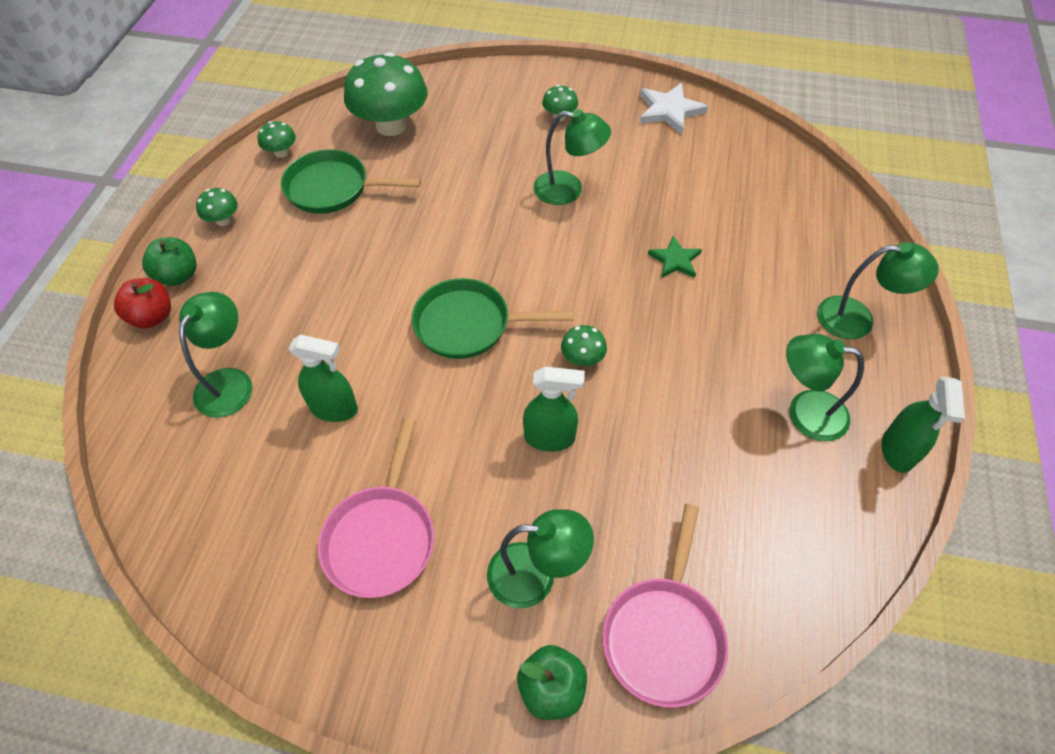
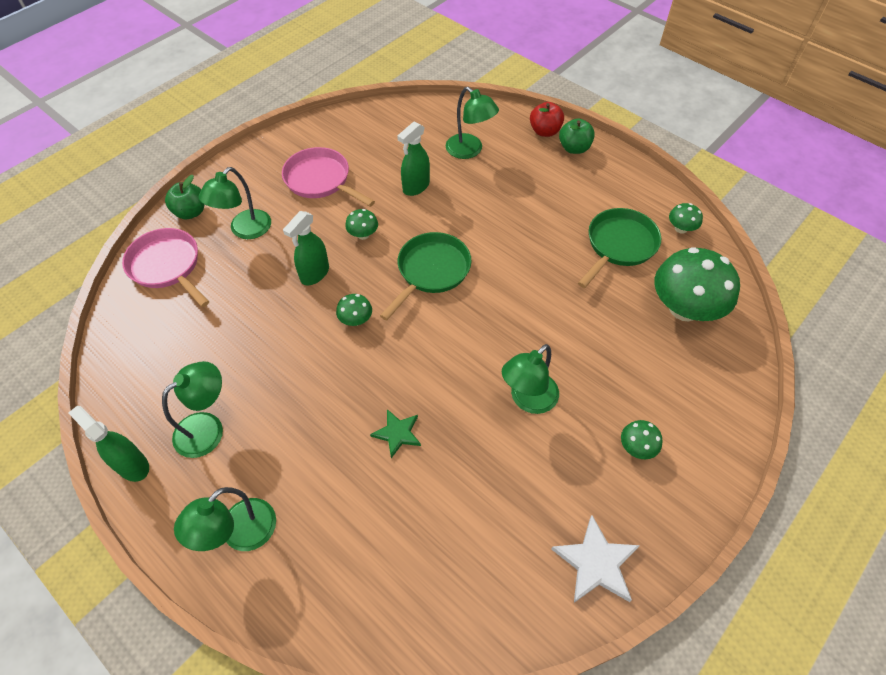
camera: 120 degrees right, 0 degrees up
green mushroom [196,188,238,226] -> green mushroom moved to [345,209,378,240]

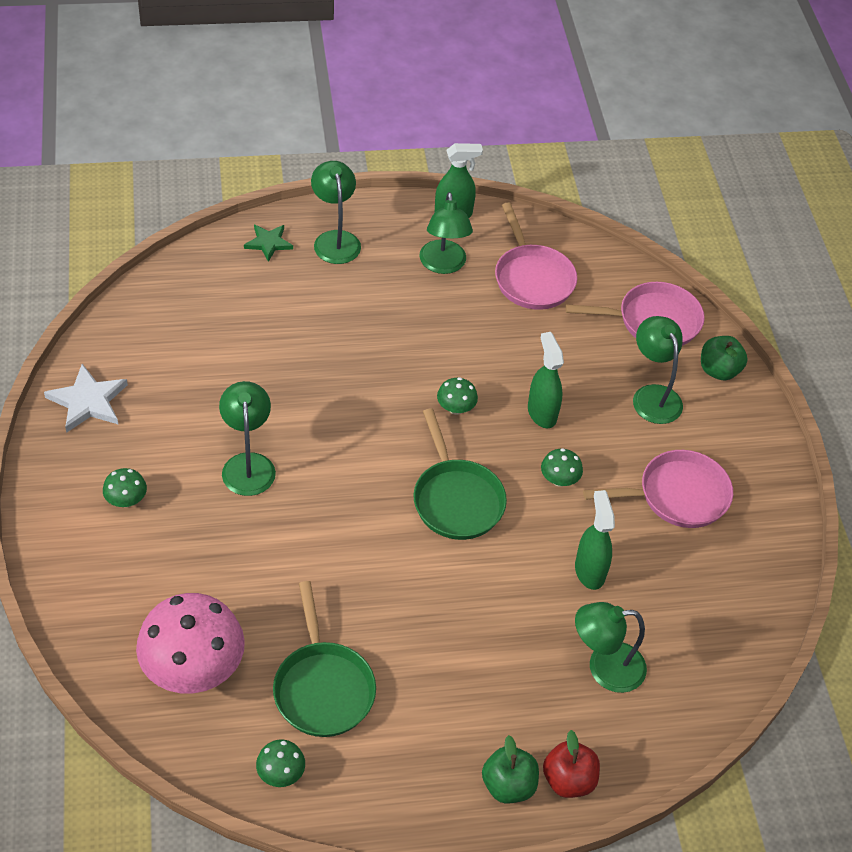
camera: 125 degrees right, 5 degrees down
green star [370,409,421,458] -> green star moved to [244,224,293,262]
green mushroom [654,247,740,322] -> pink mushroom [136,593,245,694]
none -> pink pan [495,203,577,310]

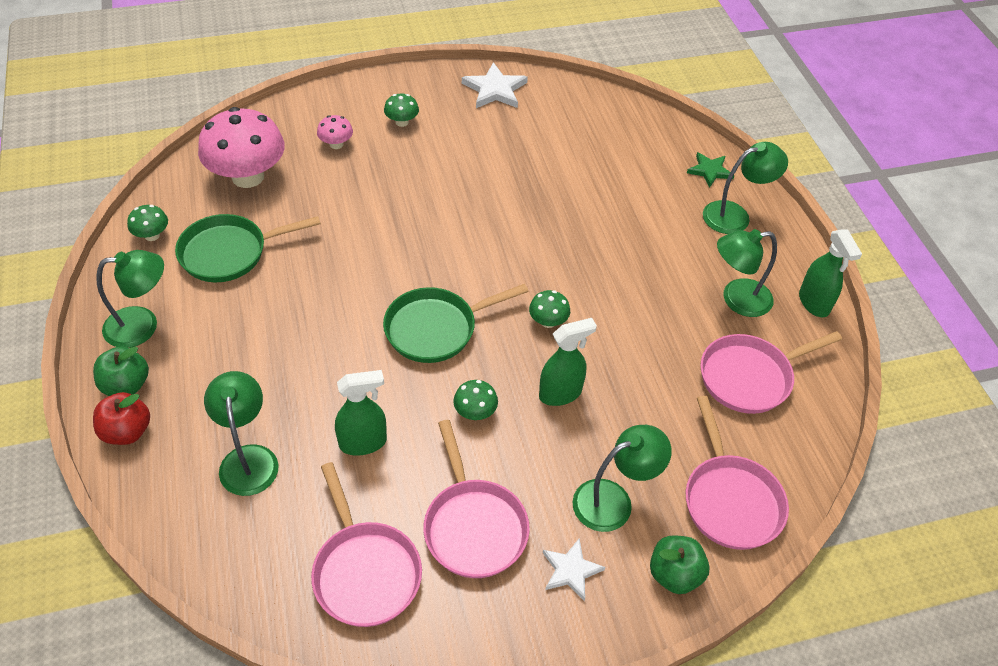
camera: 85 degrees right, 0 degrees up
green lamp [219,381,276,496] -> green lamp moved to [96,250,164,348]
none -> pink pan [311,462,422,627]
none -> pink mushroom [317,115,353,149]
none -> white star [543,538,605,601]

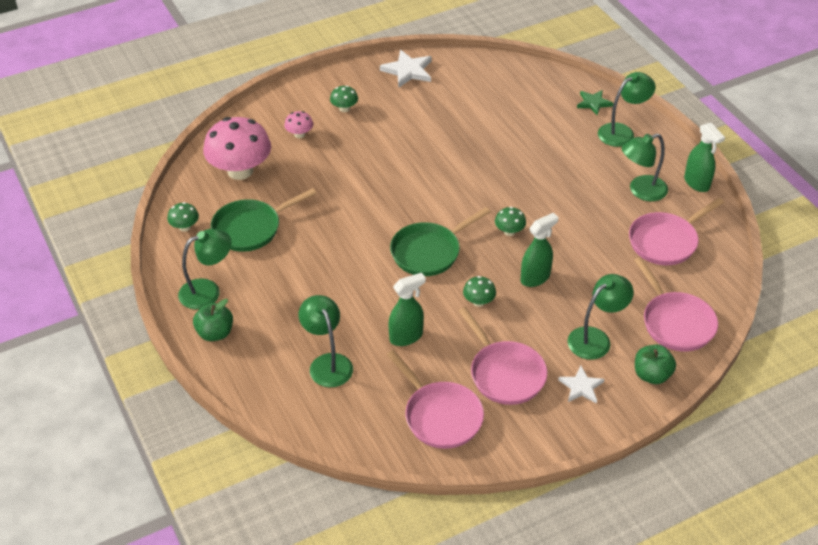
camera: 10 degrees left, 5 degrees down
red apple [93,392,150,445] -> none

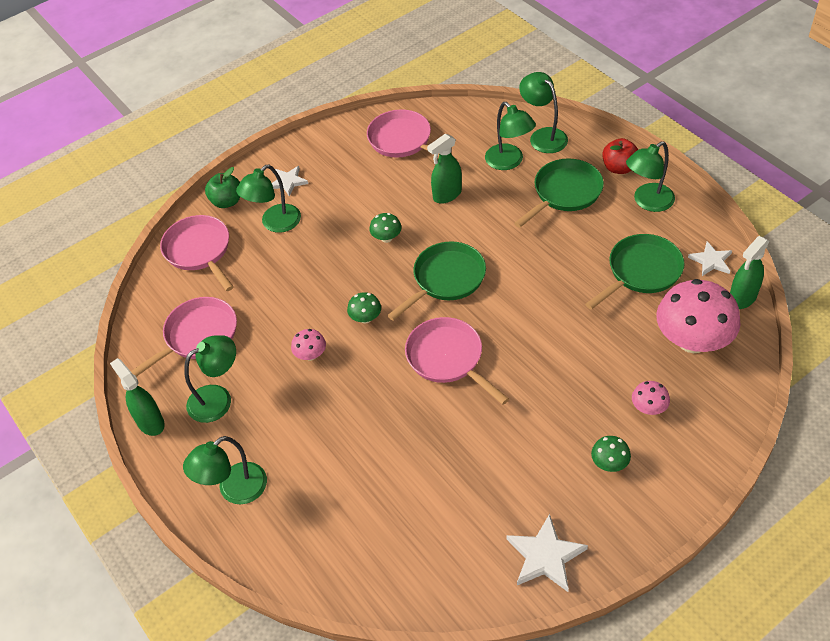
camera: 175 degrees right, 5 degrees up
green mushroom [167,202,199,232] -> white star [688,241,732,276]
green apple [193,299,233,341] -> red apple [602,138,638,174]
pink pan [459,307,547,405] -> pink pan moved to [405,317,509,405]
green spray bottle [520,213,559,287] -> green spray bottle moved to [730,236,770,309]
green star [577,90,613,115] -> none
none -> pink mushroom [291,329,326,361]
none -> green pan [514,158,604,228]
none -> green lamp [519,72,568,153]

